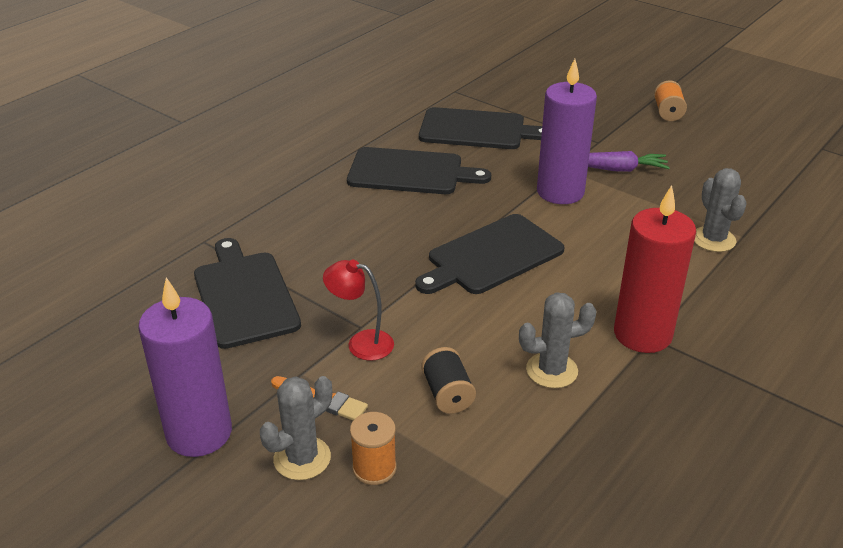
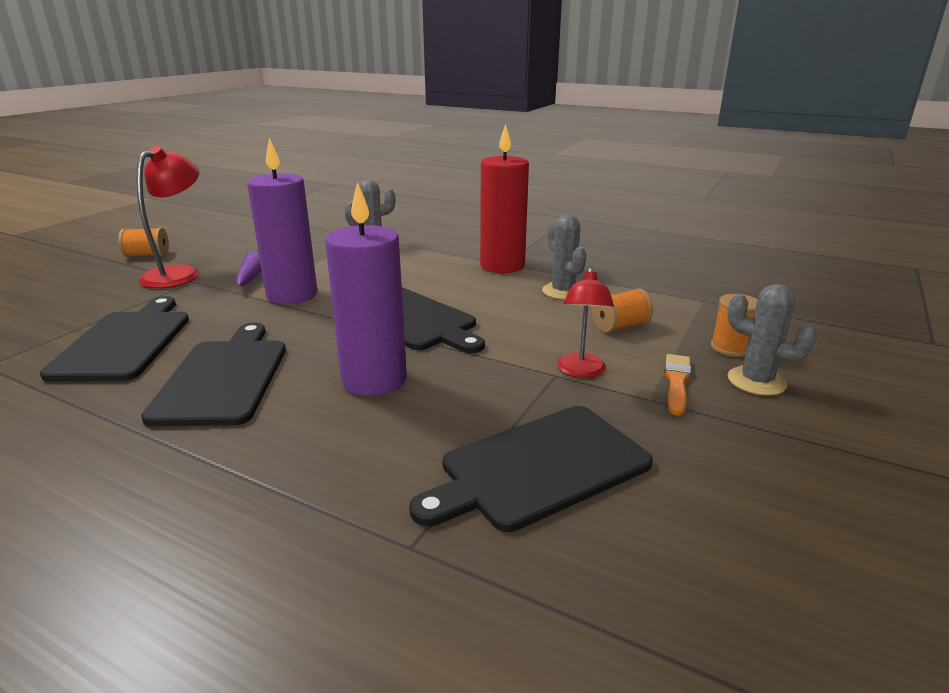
camera: 100 degrees left, 10 degrees down
purple candle [138,277,232,457] -> purple candle moved to [325,182,407,396]
black spool [421,347,476,414] -> orange spool [592,288,653,333]
none -> red lamp [137,146,200,288]

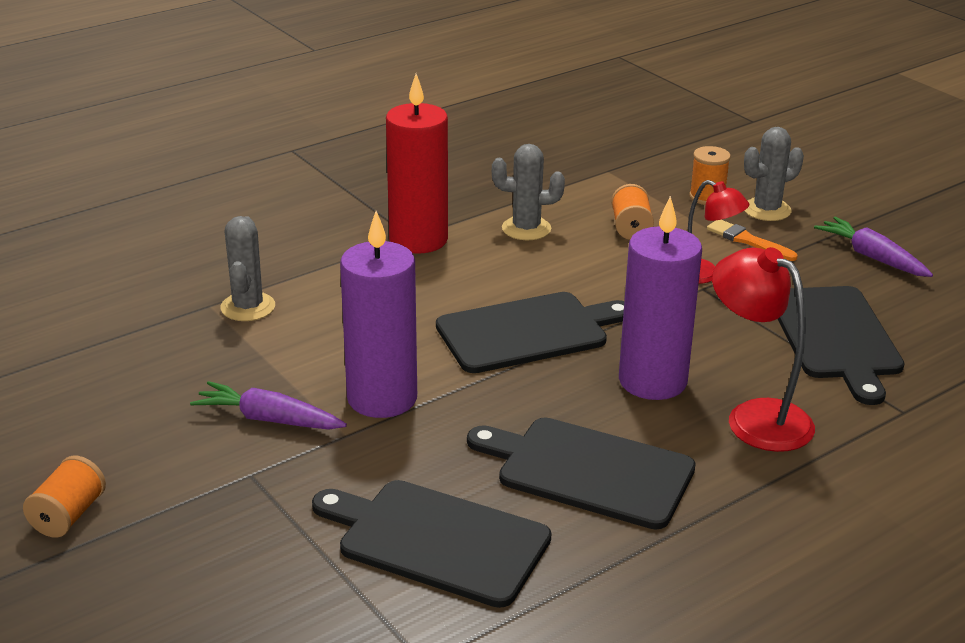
camera: 65 degrees left, 5 degrees up
red lamp [137,146,200,288] -> red lamp moved to [712,247,815,452]
none -> purple carrot [814,217,933,277]

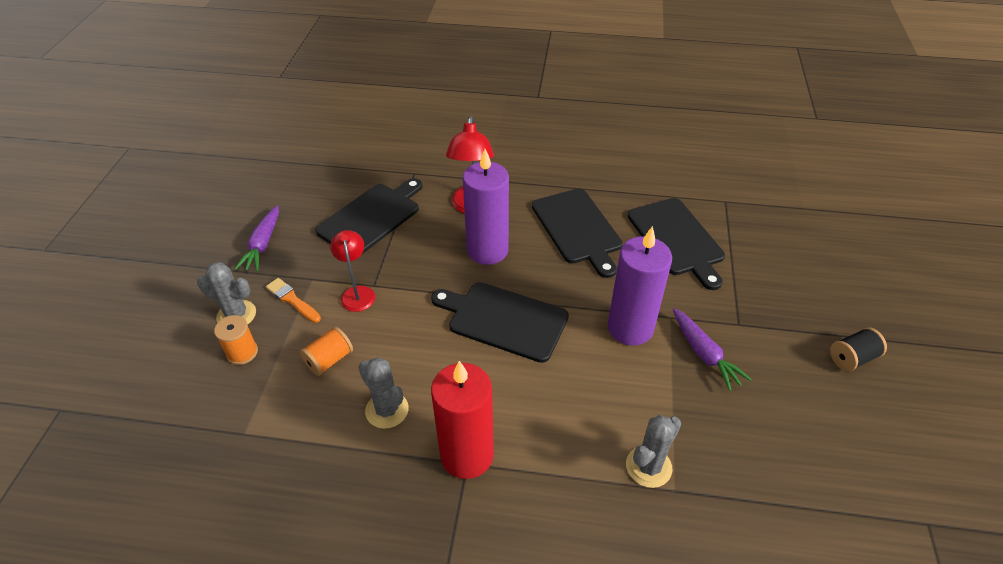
camera: 135 degrees left, 15 degrees up
orange spool [23,456,106,538] -> black spool [830,327,887,371]
orange brush [707,220,798,261] -> orange brush turned 135 degrees clockwise [266,278,321,323]

